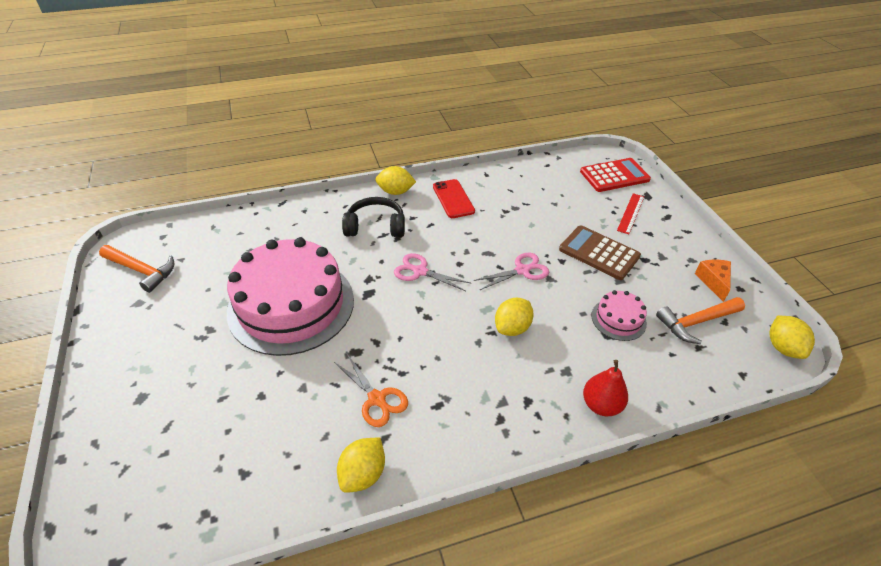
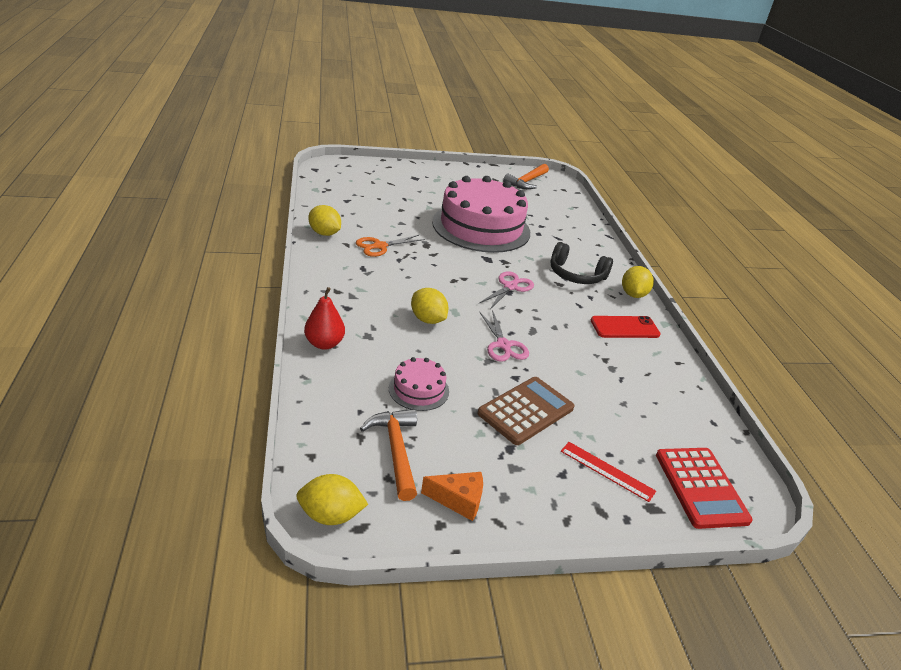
camera: 95 degrees right, 10 degrees down
black headphones [342,197,405,237] -> black headphones turned 105 degrees clockwise [550,242,613,284]

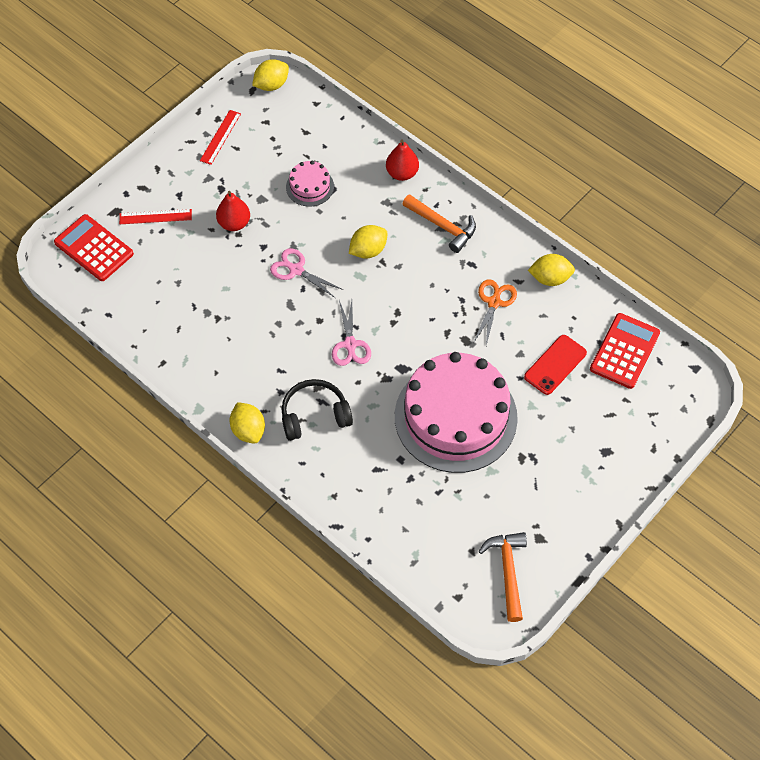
camera: 145 degrees right, 25 degrees up
orange hammer [360,409,417,501] -> orange hammer moved to [403,194,476,253]
yellow lemon [411,288,449,324] -> yellow lemon turned 45 degrees counterclockwise [349,225,388,259]
orange cheese [421,472,483,521] -> red ruler [200,110,241,165]
brown calculator [477,377,575,445] -> red pear [216,191,250,231]
red phone [591,316,661,338] -> red phone moved to [524,335,587,395]
none -> red calculator [590,313,660,389]

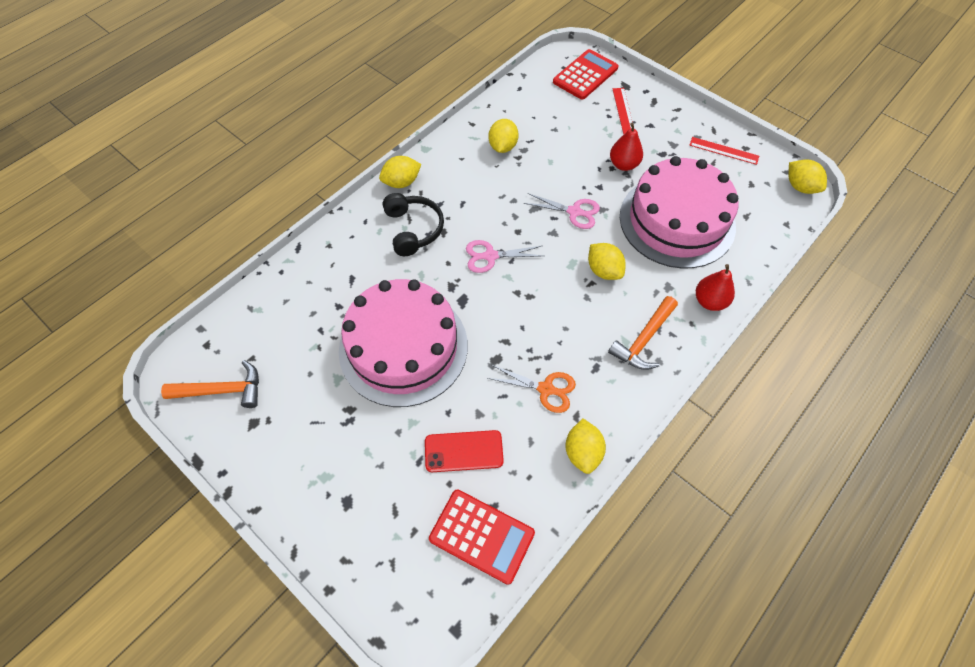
camera: 90 degrees right, 0 degrees up
pink scissors [270,248,343,298] -> pink scissors turned 75 degrees clockwise [524,193,600,229]
pink cake [286,161,334,207] -> pink cake [620,156,739,269], size x2.33
red phone [524,335,587,395] -> red phone turned 45 degrees counterclockwise [425,430,504,472]
none -> yellow lemon [489,119,519,153]

